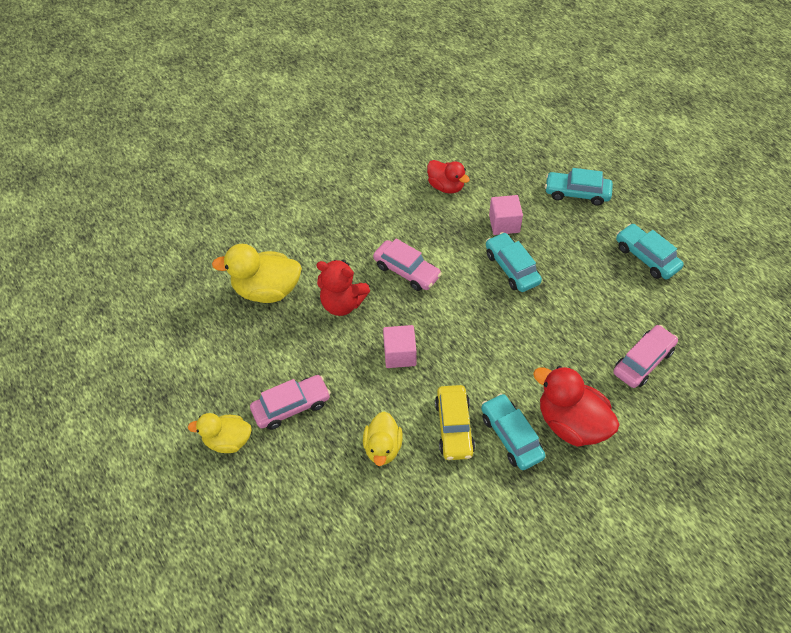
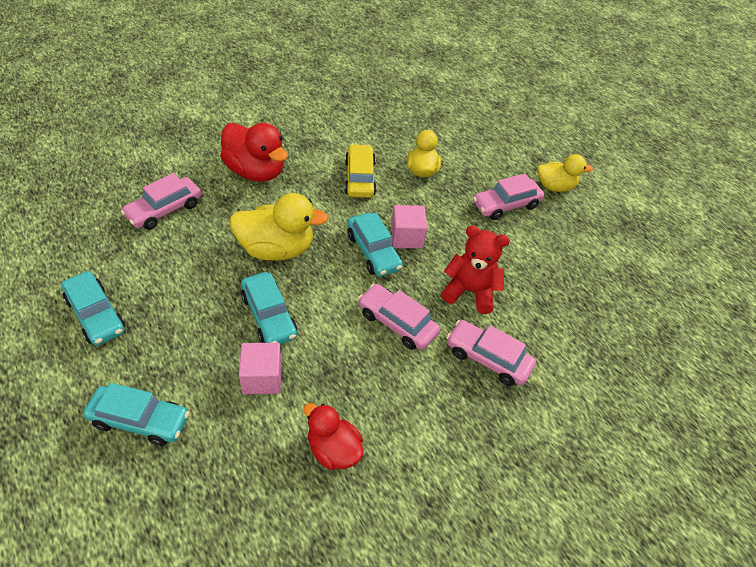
camera: 175 degrees right, 5 degrees down
yellow duck [212,244,302,303] -> yellow duck moved to [229,193,329,260]
turquoise car [481,393,546,470] -> turquoise car moved to [347,213,403,277]
none -> pink car [446,320,536,386]

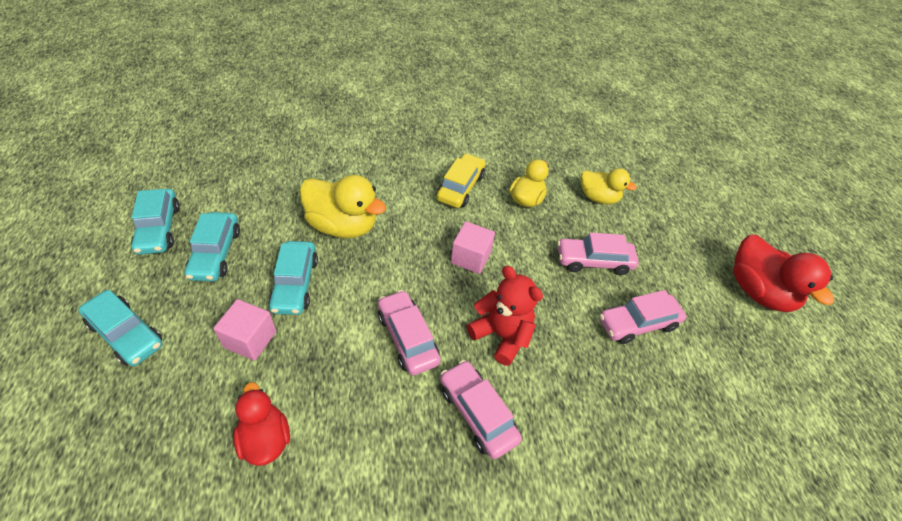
camera: 25 degrees right, 0 degrees up
pink car [121,173,201,230] -> pink car moved to [599,290,686,344]
red duck [220,123,288,182] -> red duck moved to [733,235,834,312]
turquoise car [347,213,403,277] -> turquoise car moved to [185,212,240,281]
yellow duck [537,154,593,192] -> yellow duck moved to [581,168,637,204]

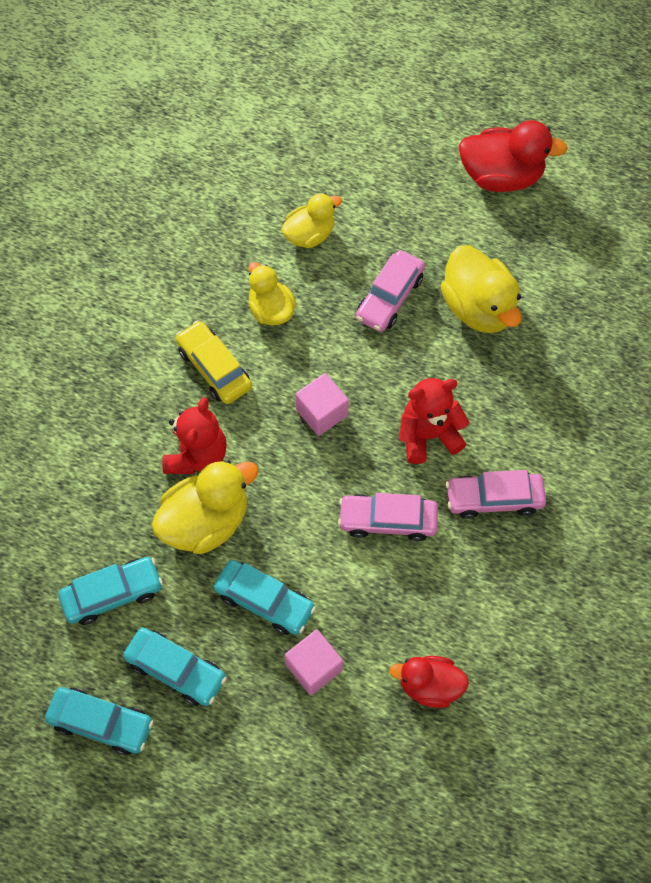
camera: 55 degrees left, 15 degrees up
turquoise car [78,290,163,366] -> turquoise car moved to [58,557,163,625]
pink car [599,290,686,344] -> yellow duck [441,245,522,333]
none -> red teddy bear [162,397,227,474]

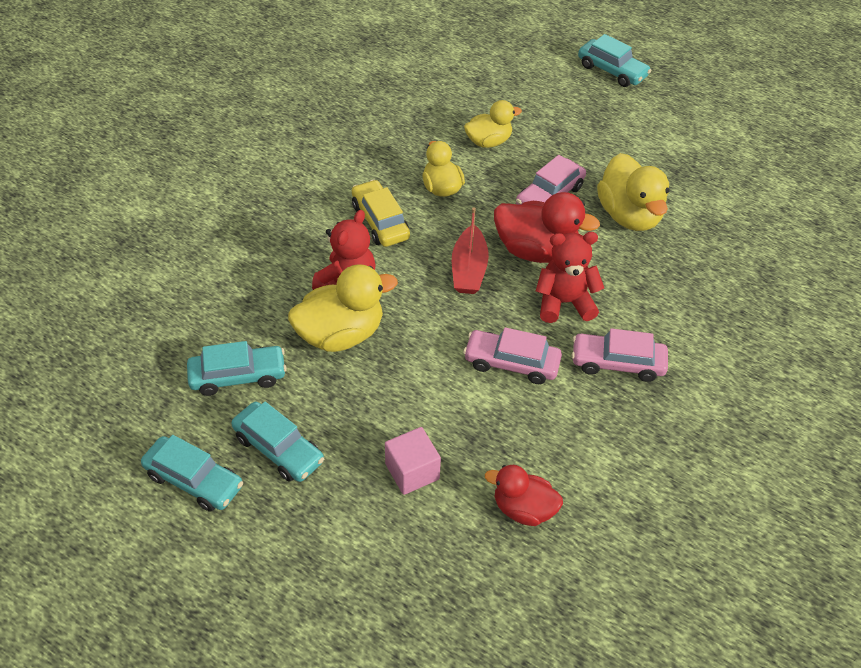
camera: 10 degrees right, 15 degrees down
turquoise car [214,560,316,635] -> turquoise car moved to [578,34,651,87]
pink cube [295,373,349,436] -> red boat [452,207,489,294]
red duck [459,120,568,192] -> red duck moved to [494,192,600,263]

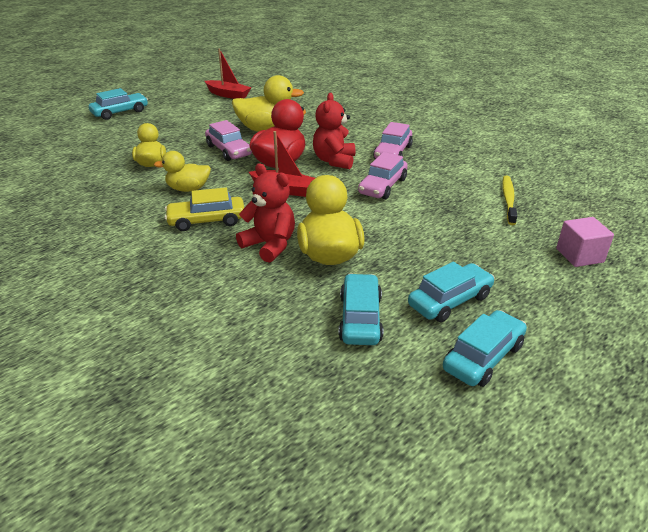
camera: 75 degrees left, 15 degrees down
pink cube [385,427,441,495] -> pink cube moved to [556,217,614,267]
red duck [485,465,563,526] -> yellow toothbrush [502,175,517,225]
none -> red boat [205,48,251,99]

